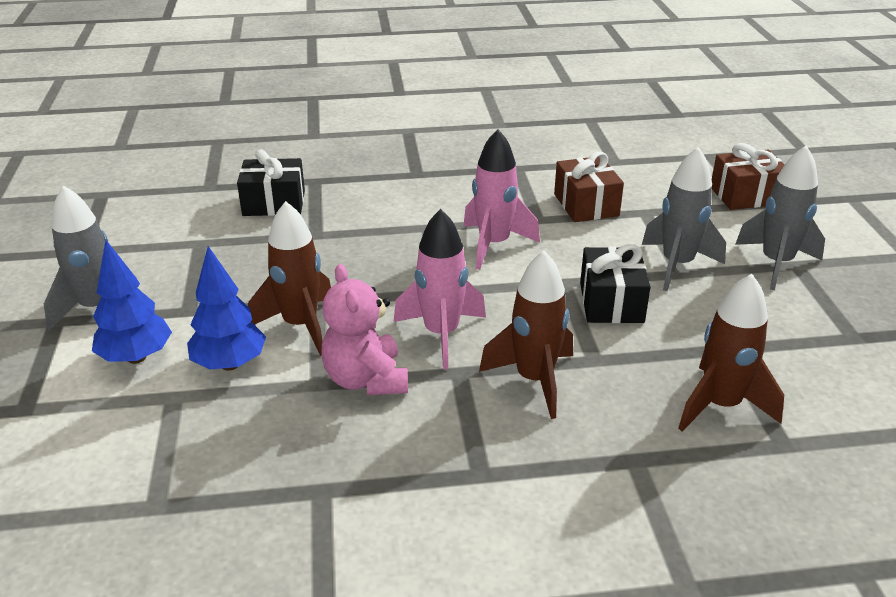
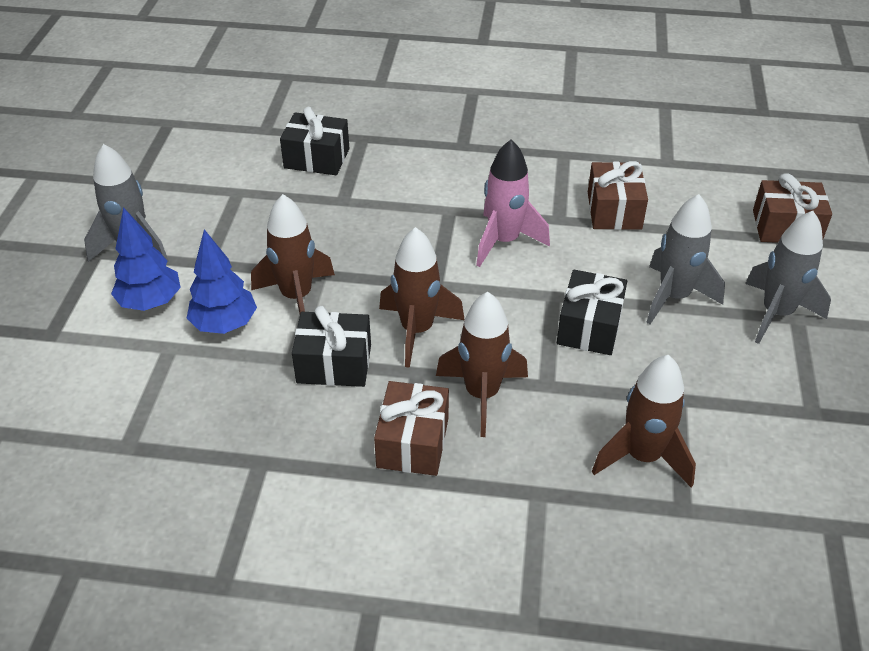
camera: 15 degrees right, 10 degrees up
pink teddy bear [321,264,408,395] -> black gift [292,306,371,387]
pink rocket [393,209,486,369] -> brown rocket [379,227,465,368]
none -> brown gift [374,381,449,476]

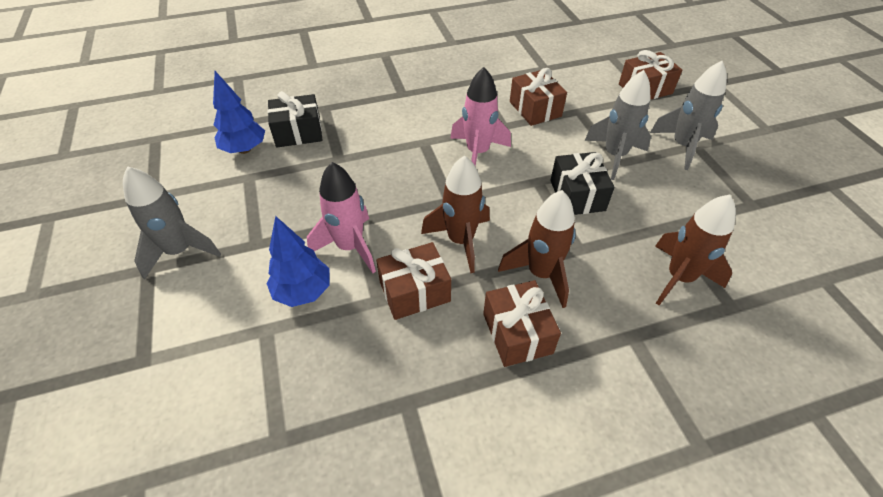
camera: 25 degrees left, 5 degrees up
blue tree [111,207,181,311] -> blue tree moved to [213,71,265,154]
brown rocket [251,194,335,313] -> pink rocket [307,162,376,273]
black gift [292,306,371,387] -> brown gift [376,242,451,320]

